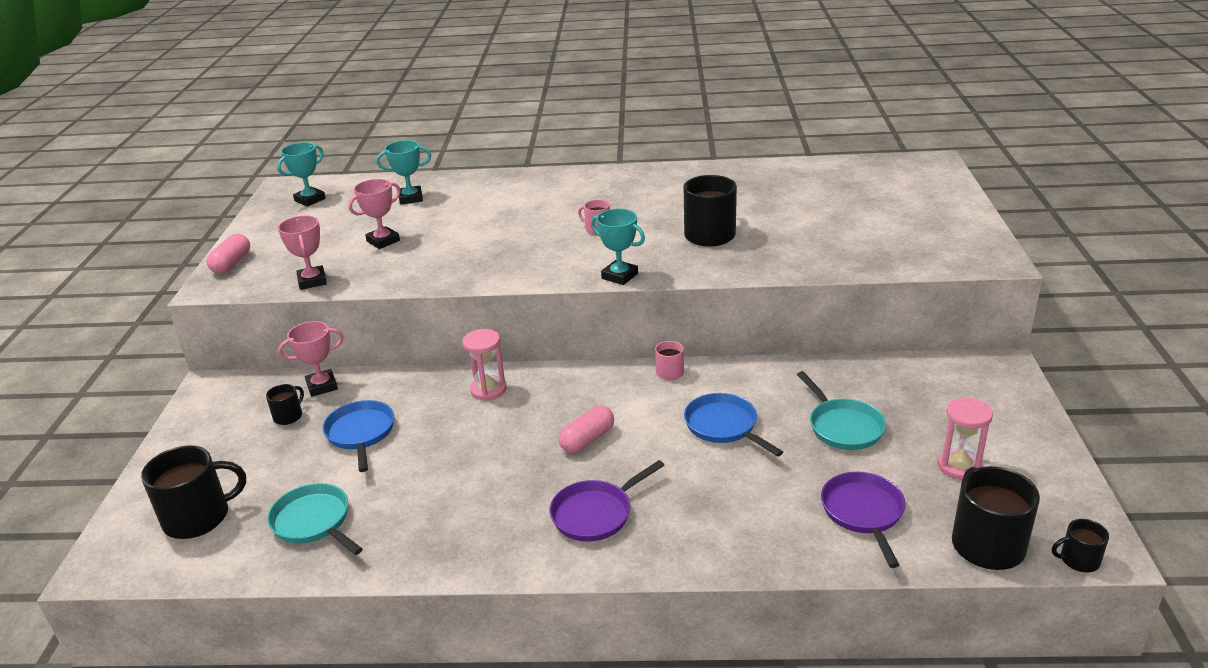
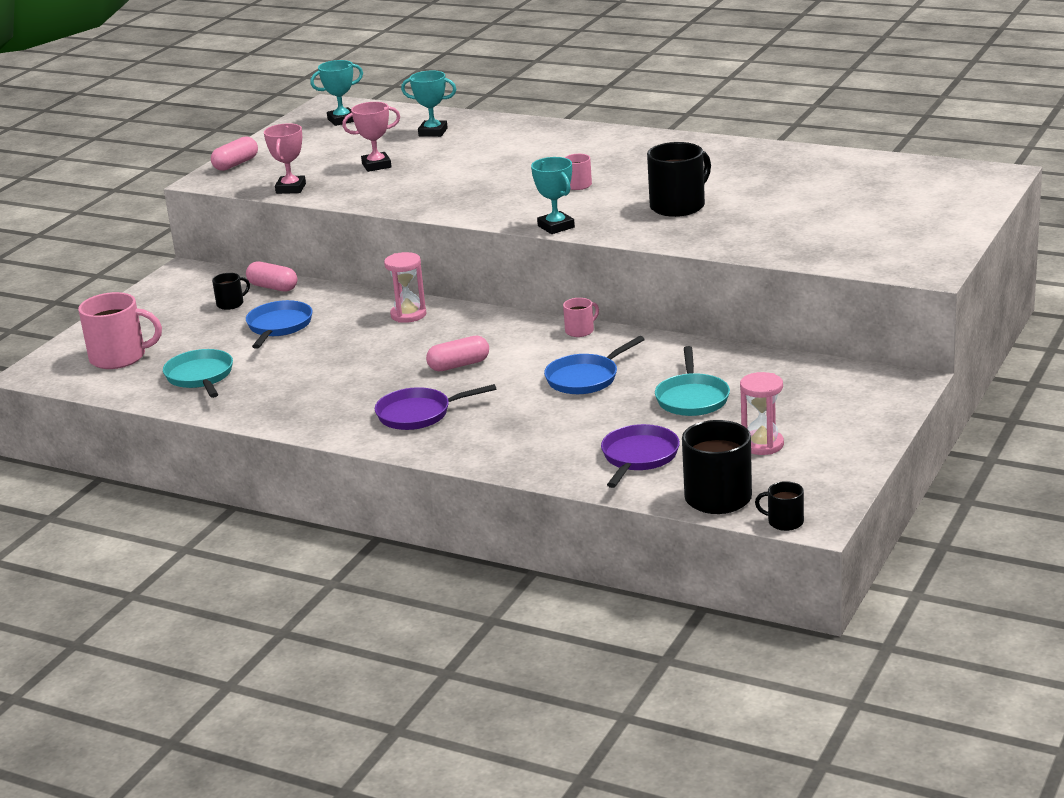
camera: 25 degrees right, 5 degrees down
black mug [141,445,246,539] -> pink mug [78,292,162,369]
pink trophy [278,321,343,397] -> pink capsule [246,261,297,292]
blue pan [684,393,783,457] -> blue pan turned 120 degrees counterclockwise [544,336,645,394]

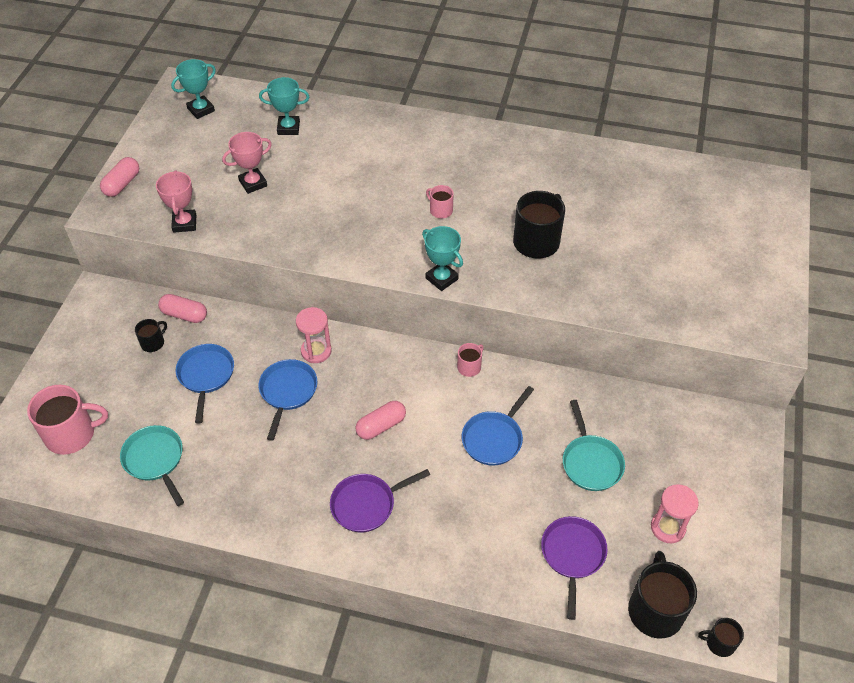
camera: 15 degrees left, 25 degrees up
none -> blue pan [259,359,317,441]

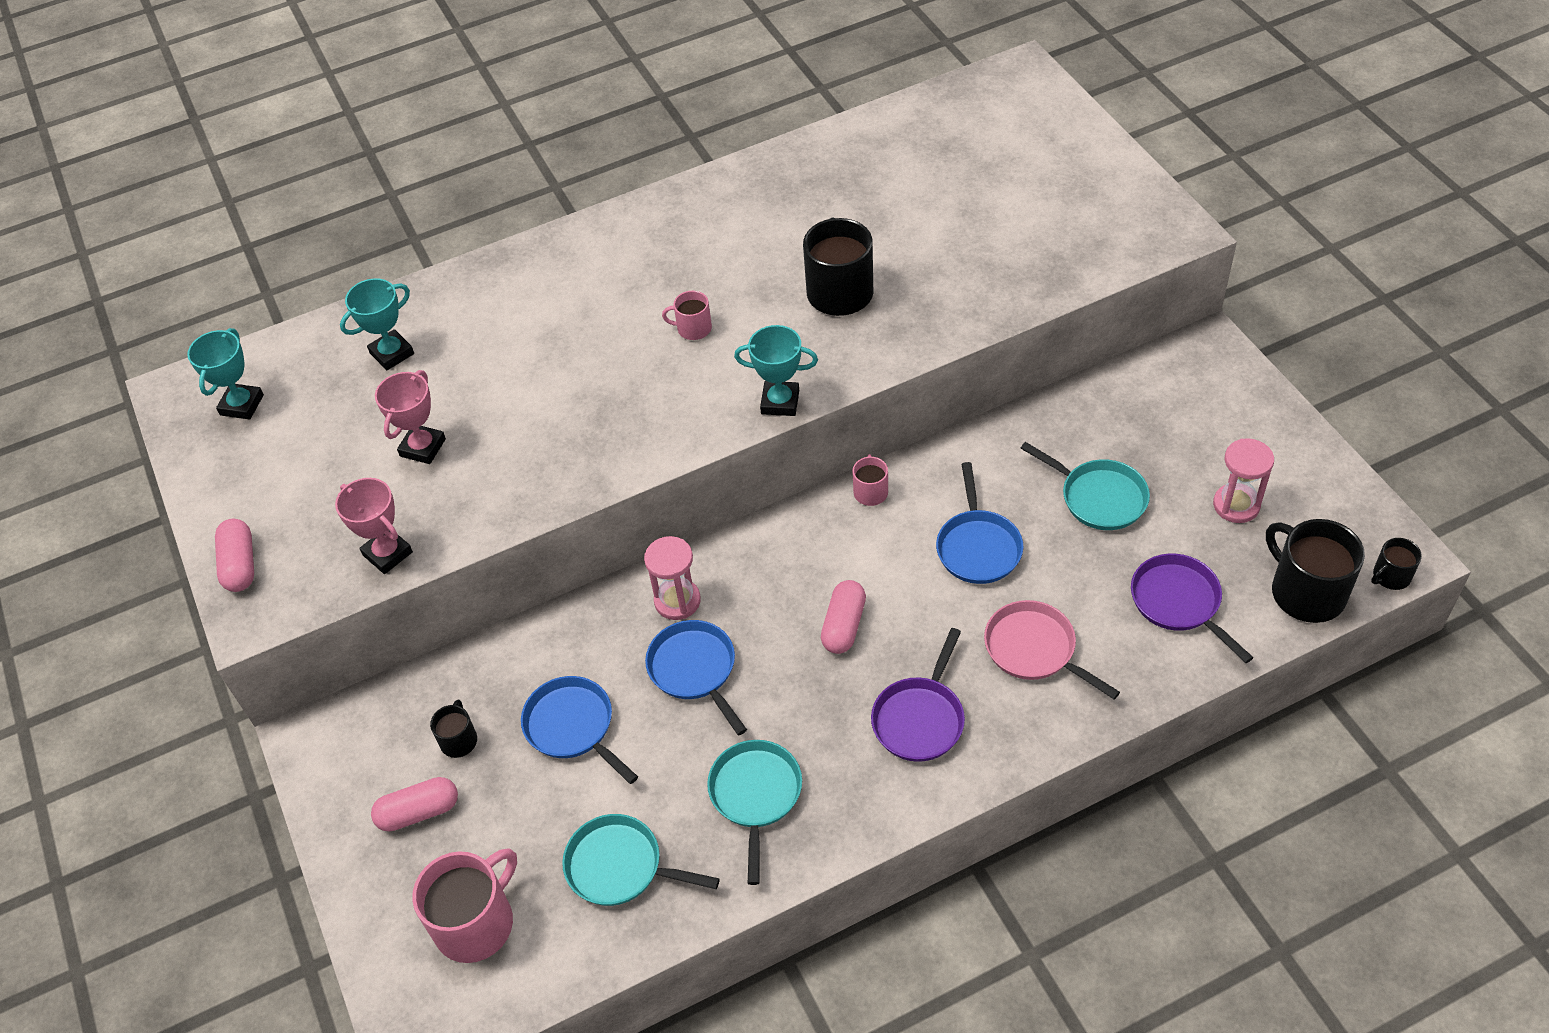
camera: 35 degrees left, 0 degrees up
pink capsule [158,294,207,323] -> pink capsule moved to [371,777,458,831]
none -> turquoise pan [707,740,802,885]
none -> pink pan [984,600,1120,699]

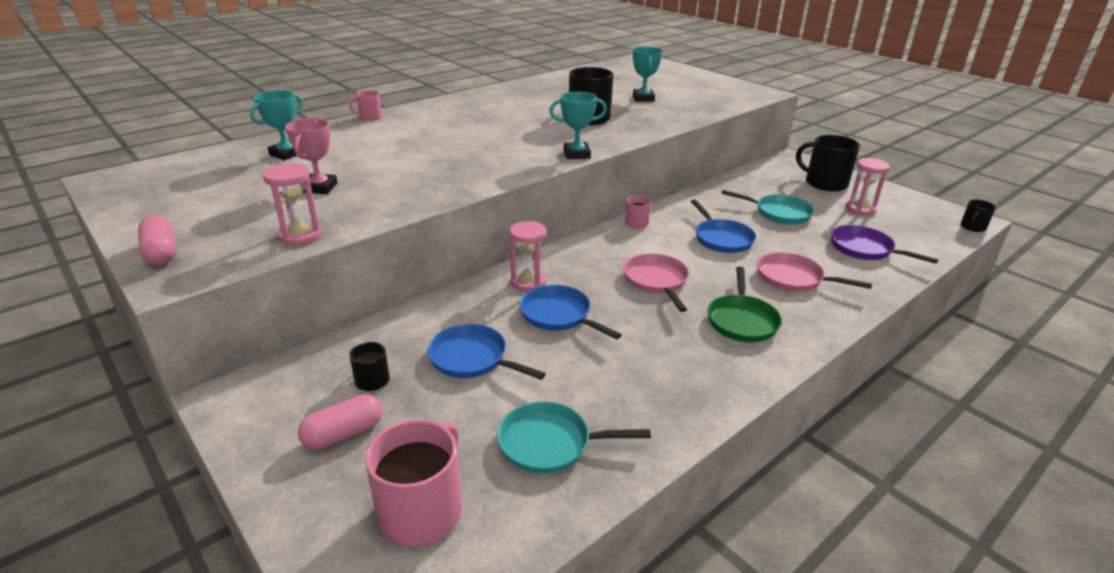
camera: 20 degrees left, 20 degrees down
turquoise trophy [187,328,264,420] -> turquoise trophy moved to [633,47,662,102]
pink trophy [335,478,413,574] -> pink hourglass [263,163,321,246]
pink mug [662,291,712,340] -> pink mug moved to [349,90,382,120]
turquoise pan [707,740,802,885] -> none
pink capsule [821,580,866,654] -> pink pan [623,253,689,312]
purple pan [871,628,965,762] -> green pan [707,267,782,342]
black mug [1266,519,1365,623] -> black mug moved to [796,135,860,192]

